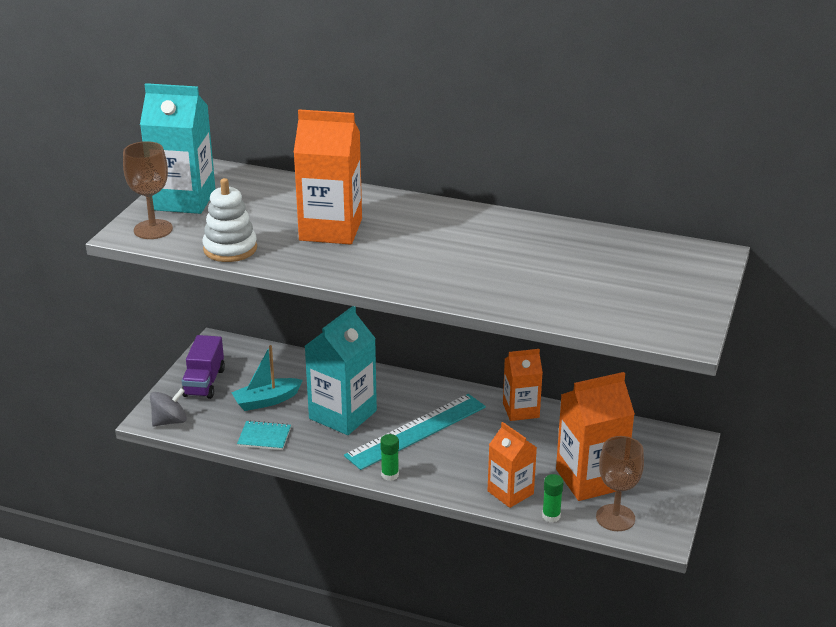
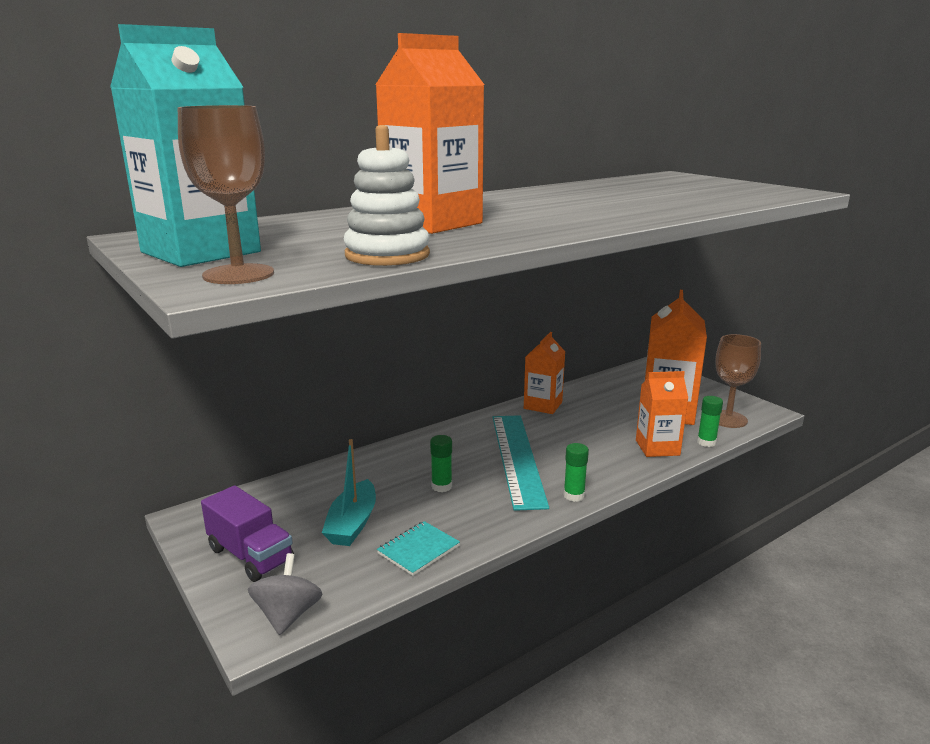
camera: 55 degrees left, 10 degrees down
turquoise carton [305,306,377,435] -> green glue stick [430,435,452,492]

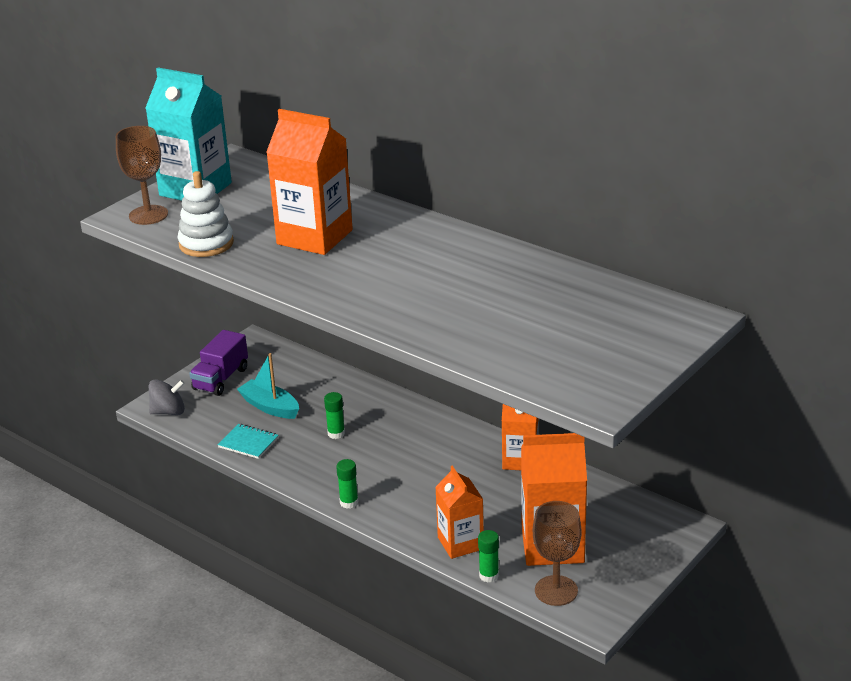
camera: 75 degrees right, 10 degrees up
turquoise boat [322,439,376,546] -> turquoise boat turned 45 degrees clockwise [237,353,299,419]
turquoise ruler [493,415,549,511] -> none

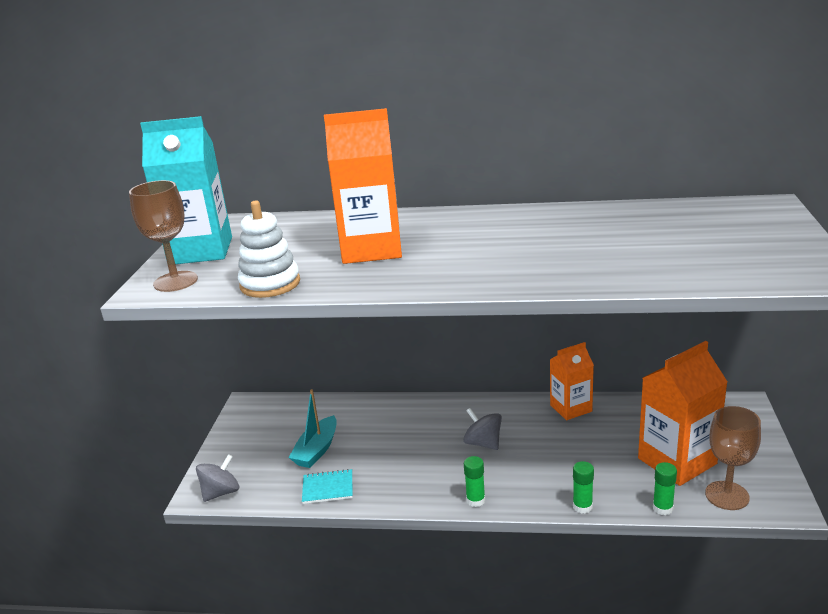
camera: 30 degrees left, 5 degrees down
purple truck [189,330,248,396] -> none
turquoise boat [237,353,299,419] -> turquoise boat turned 75 degrees counterclockwise [289,389,337,468]
green glue stick [324,392,345,439] -> green glue stick moved to [573,461,594,514]
orange carton [435,465,484,559] -> none
none -> grey spinning top [463,408,502,450]

